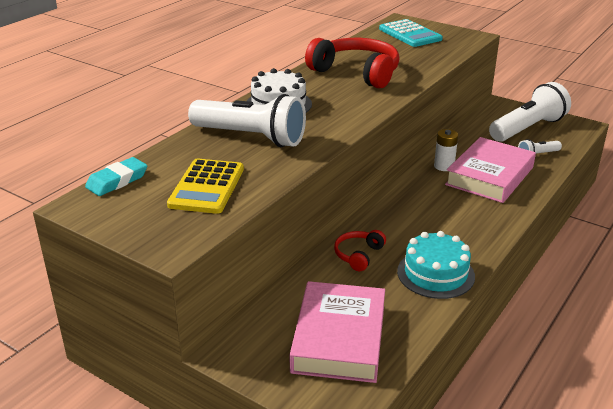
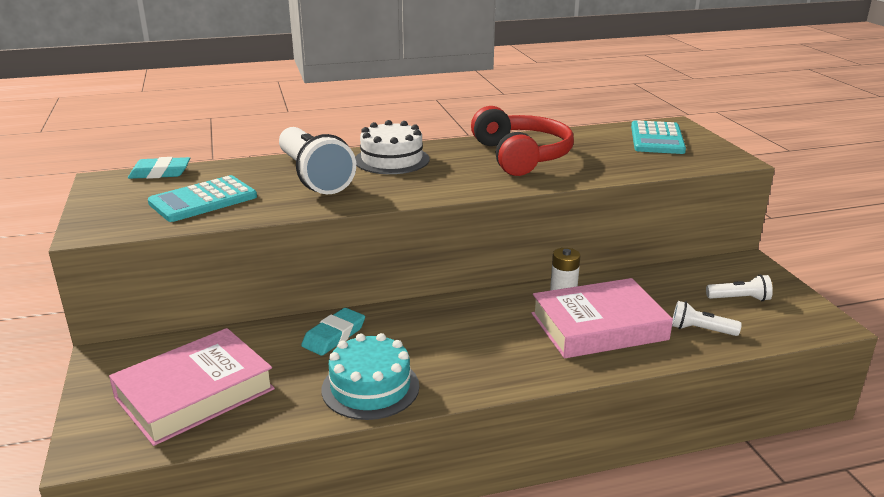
camera: 40 degrees right, 5 degrees down
yellow calculator [167,159,244,214] -> turquoise calculator [148,175,257,222]
red headphones [334,230,386,271] -> turquoise eraser [301,308,365,356]
white flashlight [489,82,571,142] -> white flashlight [706,275,773,301], size x0.46

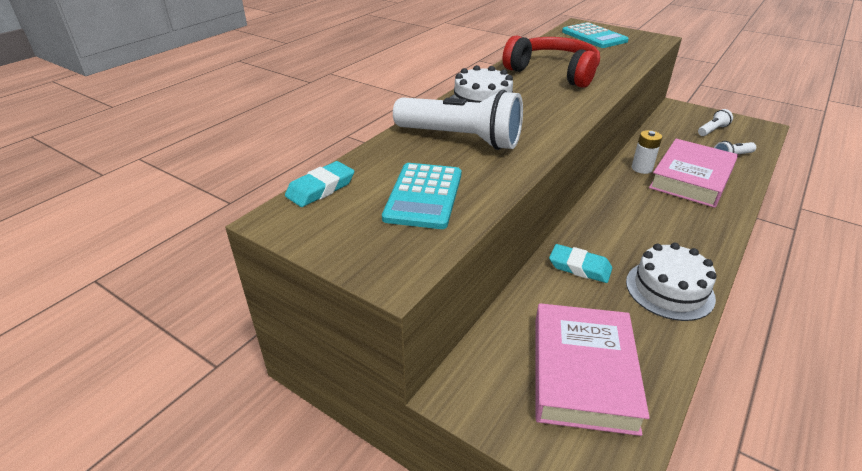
camera: 40 degrees left, 10 degrees up
turquoise eraser [301,308,365,356] -> turquoise eraser turned 60 degrees counterclockwise [549,244,612,283]
turquoise cake [322,333,419,420] -> white cake [626,243,717,321]

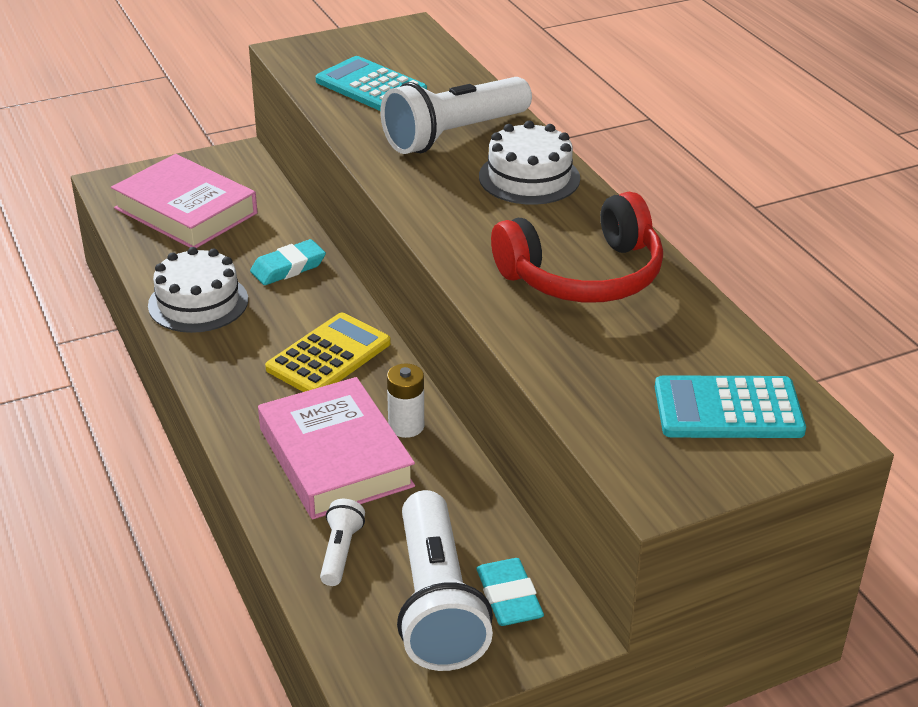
camera: 120 degrees right, 0 degrees up
turquoise eraser [285,161,354,207] -> turquoise eraser moved to [477,558,544,626]
white flashlight [698,109,733,136] -> white flashlight [397,490,493,671], size x2.19
none -> yellow calculator [265,312,391,392]

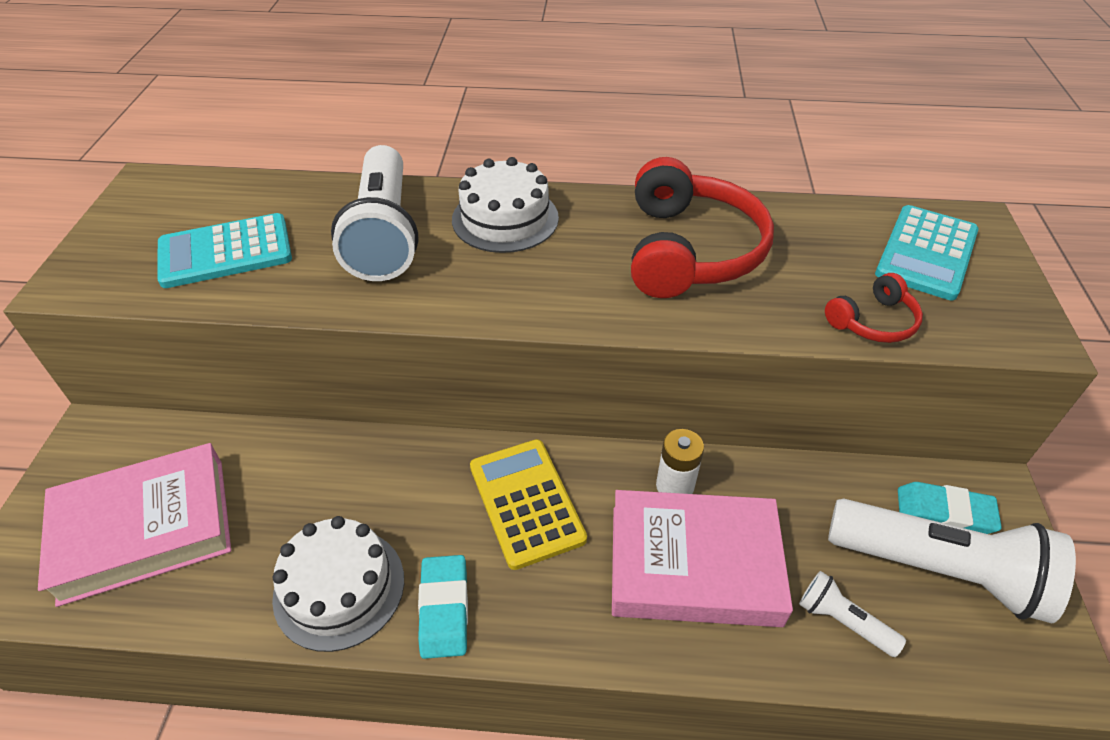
camera: 60 degrees left, 10 degrees up
turquoise eraser [250,239,326,285] -> turquoise eraser moved to [418,555,468,659]
none -> red headphones [825,273,923,343]

